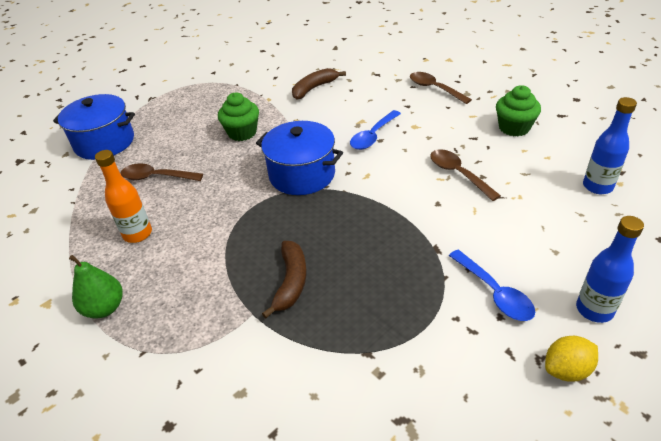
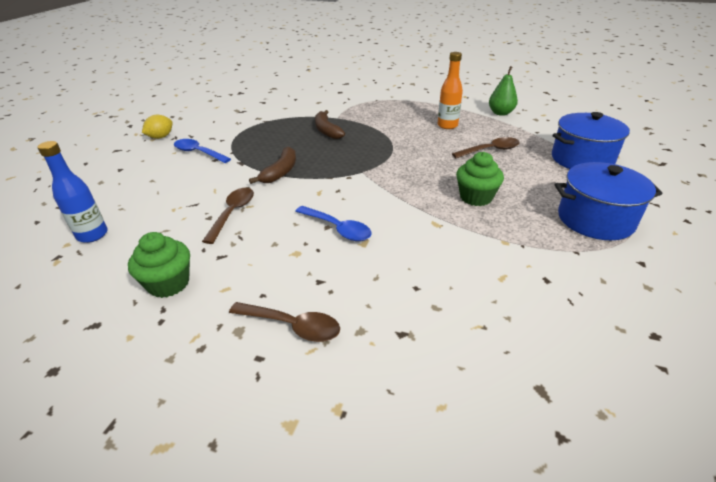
camera: 150 degrees right, 5 degrees down
green pear [69,255,123,318] -> green pear moved to [489,66,518,116]
blue pot [256,121,343,195] -> blue pot moved to [555,162,663,240]
brown banana [292,68,346,99] -> brown banana moved to [249,146,296,184]
blue spoon [350,110,401,150] -> blue spoon turned 120 degrees clockwise [295,206,372,241]
brown spoon [430,149,501,201] -> brown spoon turned 105 degrees counterclockwise [202,188,254,244]
blue bottle [576,216,644,323] -> none

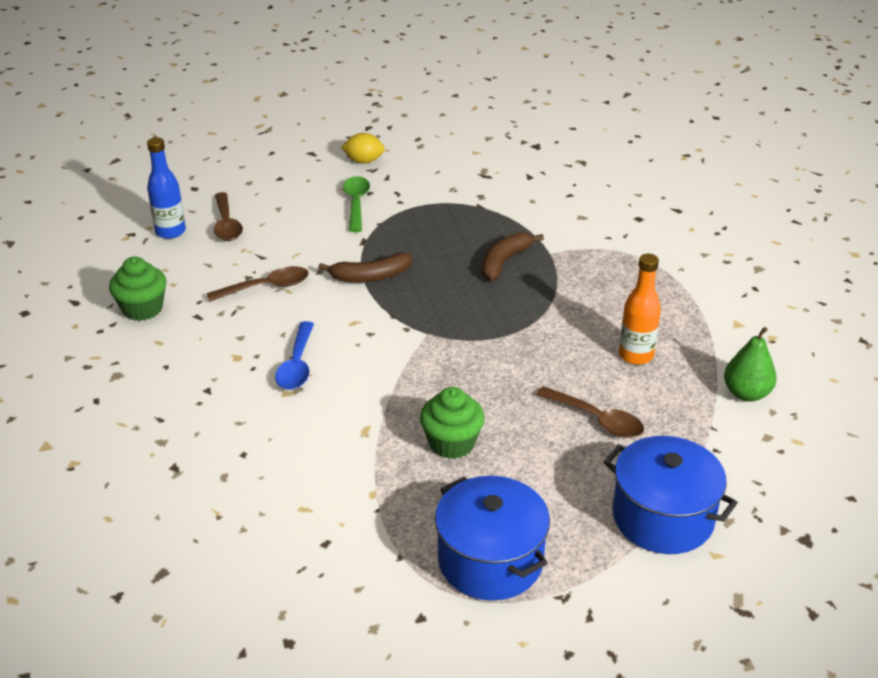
camera: 55 degrees right, 0 degrees up
blue spoon [174,139,231,163] -> green spoon [343,176,370,232]
brown spoon [229,302,340,342] -> brown spoon moved to [214,192,243,241]

